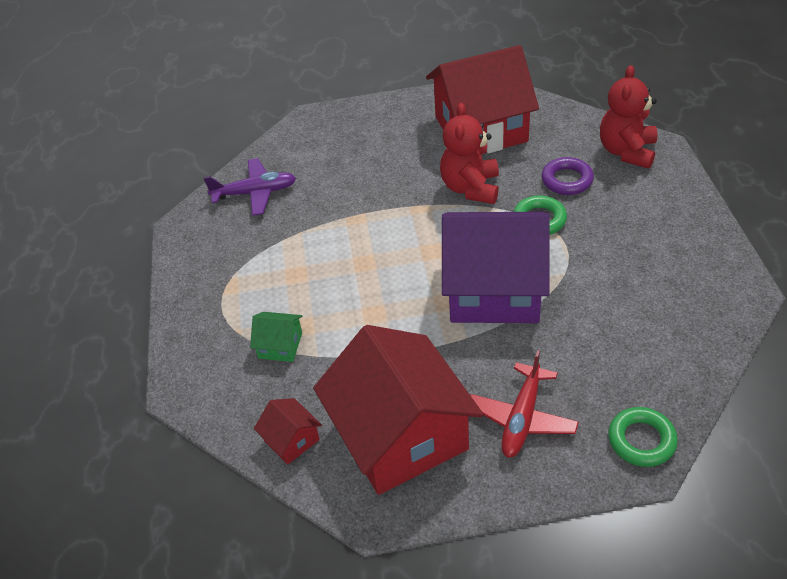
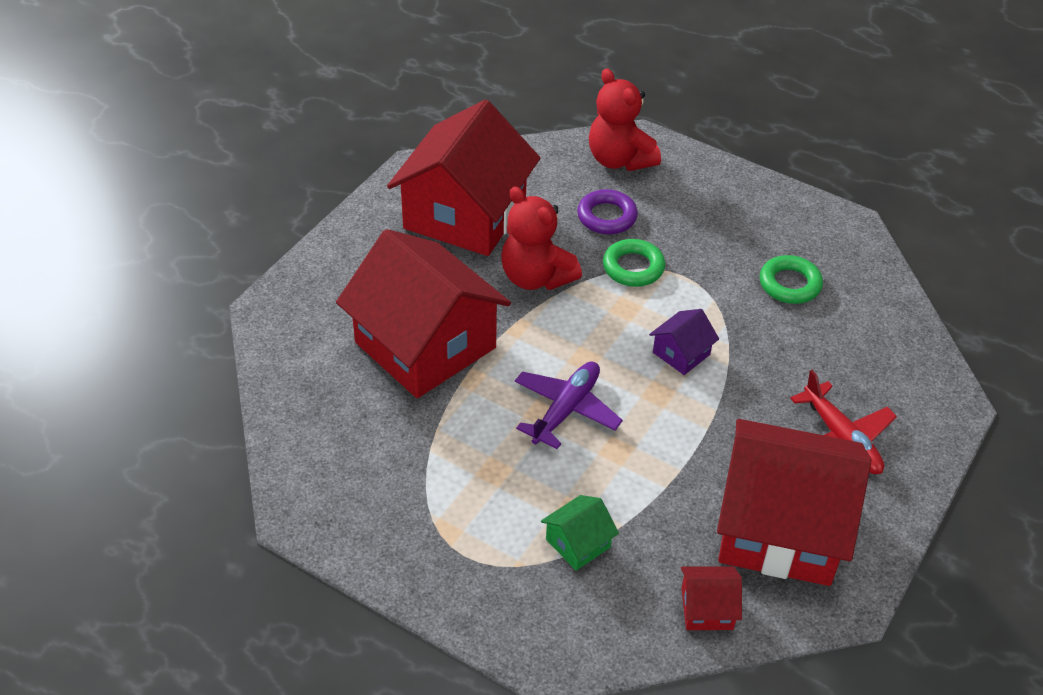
camera: 55 degrees left, 0 degrees up
purple plane [203,158,296,216] -> purple plane moved to [515,361,623,449]
purple house [442,212,550,323] -> purple house [649,309,719,375], size x0.41
green ring [608,407,678,467] -> green ring moved to [760,255,823,304]
none -> red house [336,229,511,398]

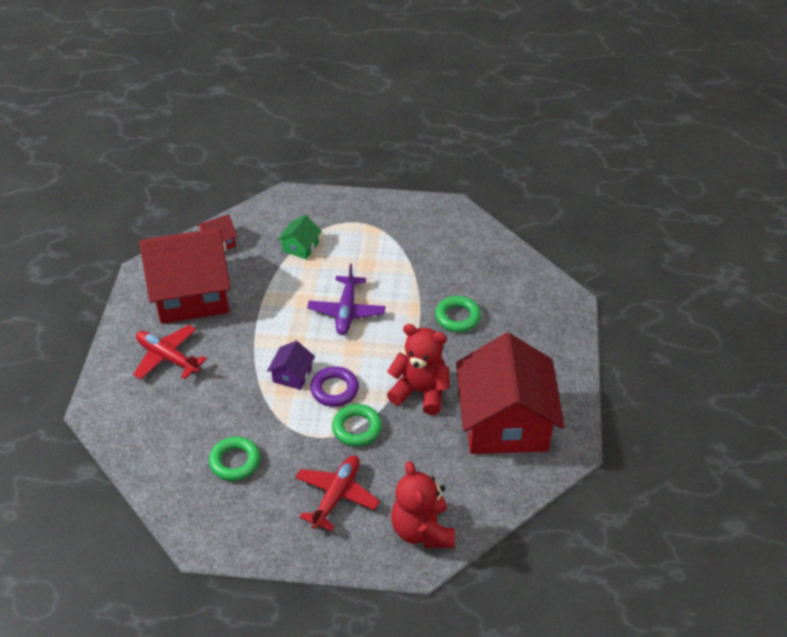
camera: 155 degrees right, 0 degrees up
red house [336,229,511,398] -> green ring [435,296,481,332]
purple ring [577,189,638,234] -> purple ring moved to [310,366,359,407]
red teddy bear [589,68,661,171] -> red teddy bear turned 135 degrees counterclockwise [391,461,455,548]
none -> red plane [295,455,380,531]

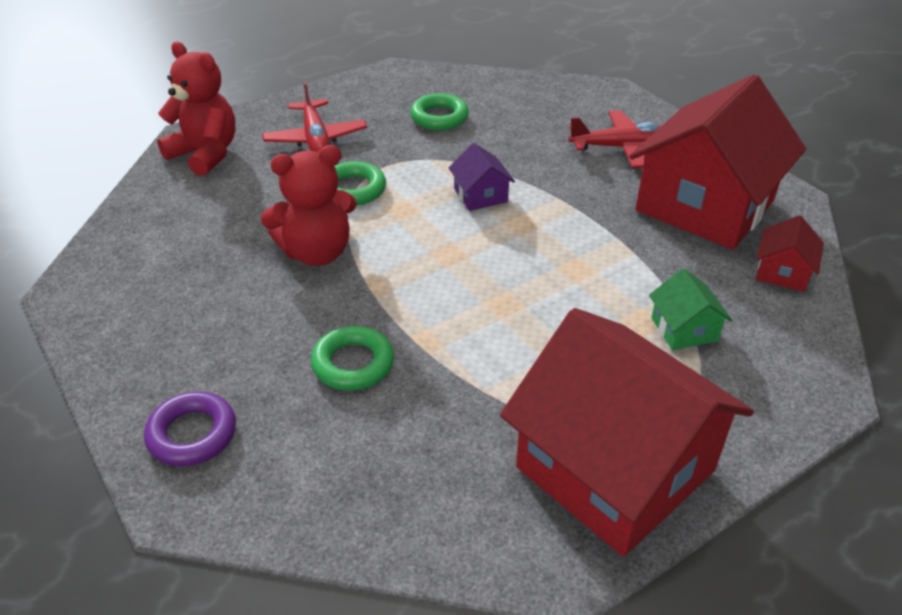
camera: 140 degrees right, 5 degrees down
purple plane [307,264,385,335] -> none
purple ring [310,366,359,407] -> purple ring moved to [144,391,236,467]
red house [456,333,565,454] -> red house moved to [500,308,754,556]

